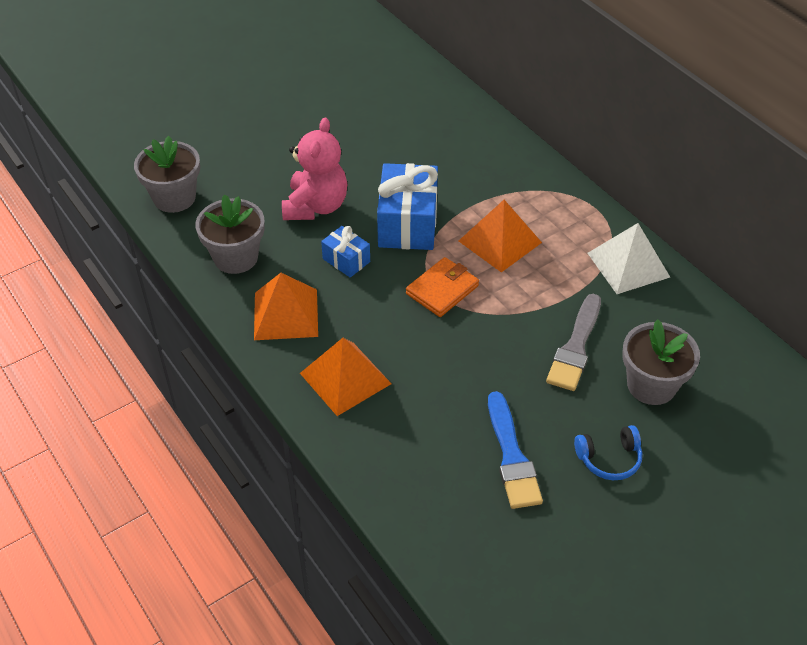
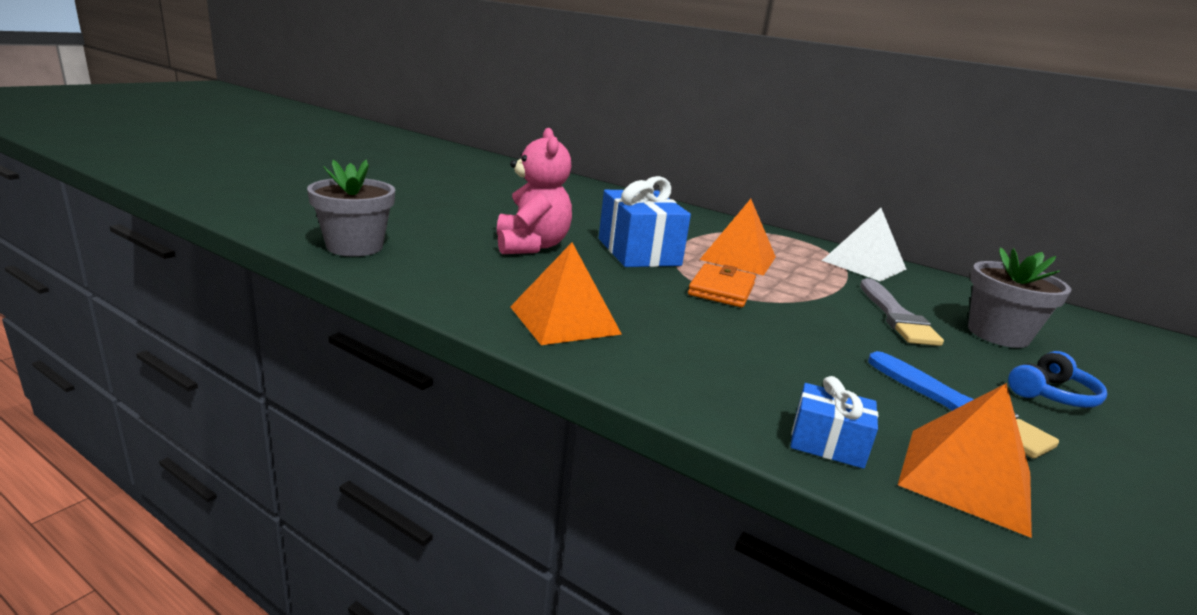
camera: 25 degrees left, 25 degrees down
grey flower pot [195,194,265,274] -> none
orange pyramid [300,338,392,416] -> orange pyramid moved to [898,383,1032,538]
blue gift [321,226,370,278] -> blue gift moved to [790,376,878,469]

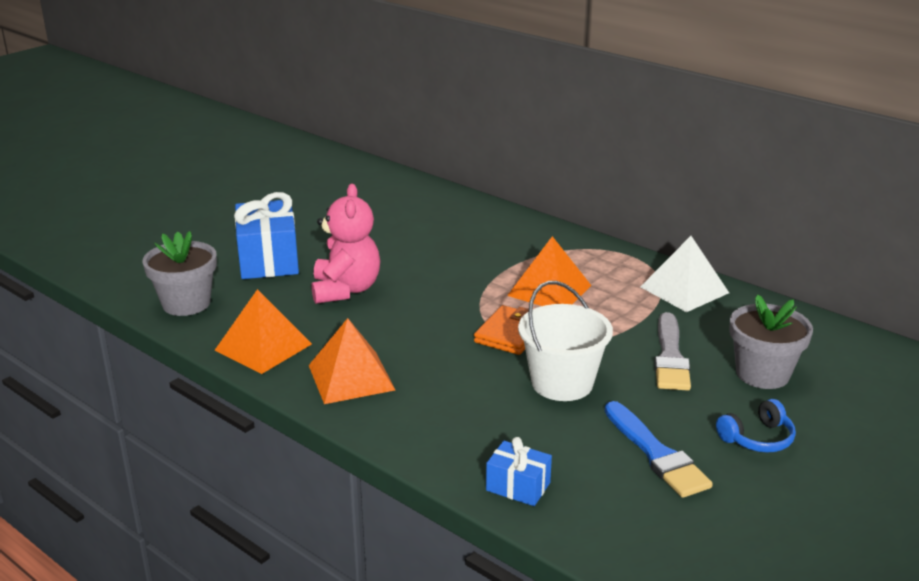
camera: 10 degrees right, 5 degrees up
blue gift [599,176,691,267] -> blue gift moved to [234,192,299,279]
orange pyramid [898,383,1032,538] -> orange pyramid moved to [215,289,312,374]
none -> white bucket [518,281,613,401]

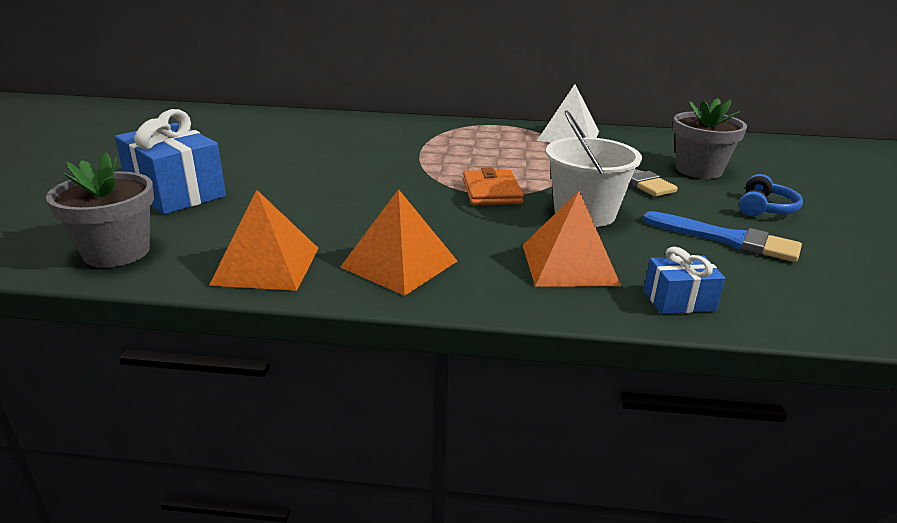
camera: 35 degrees left, 0 degrees up
pink teddy bear [312,184,380,304] -> none
orange pyramid [507,236,592,306] -> orange pyramid moved to [522,191,621,287]

